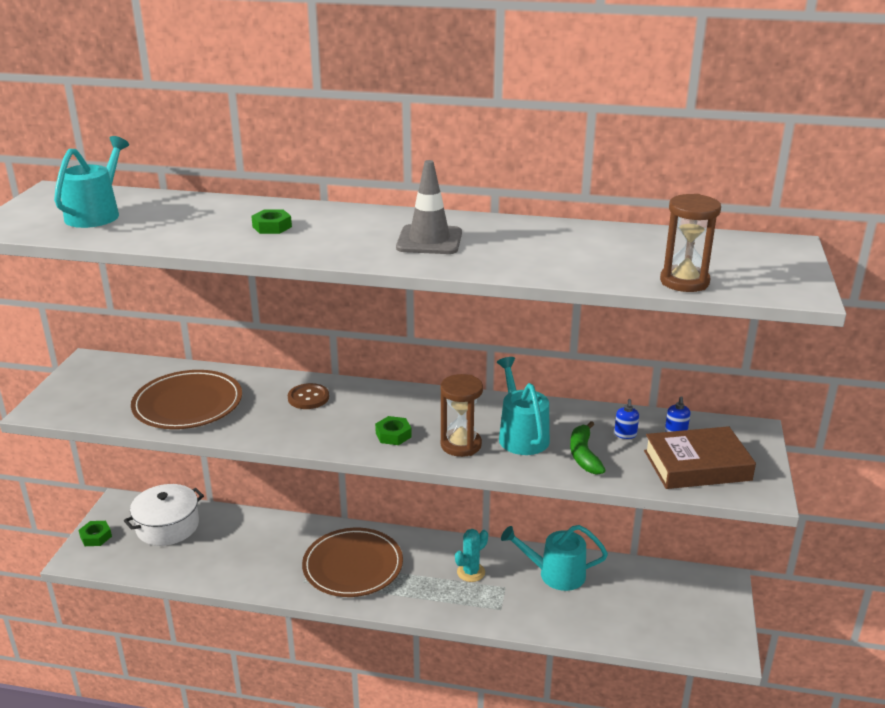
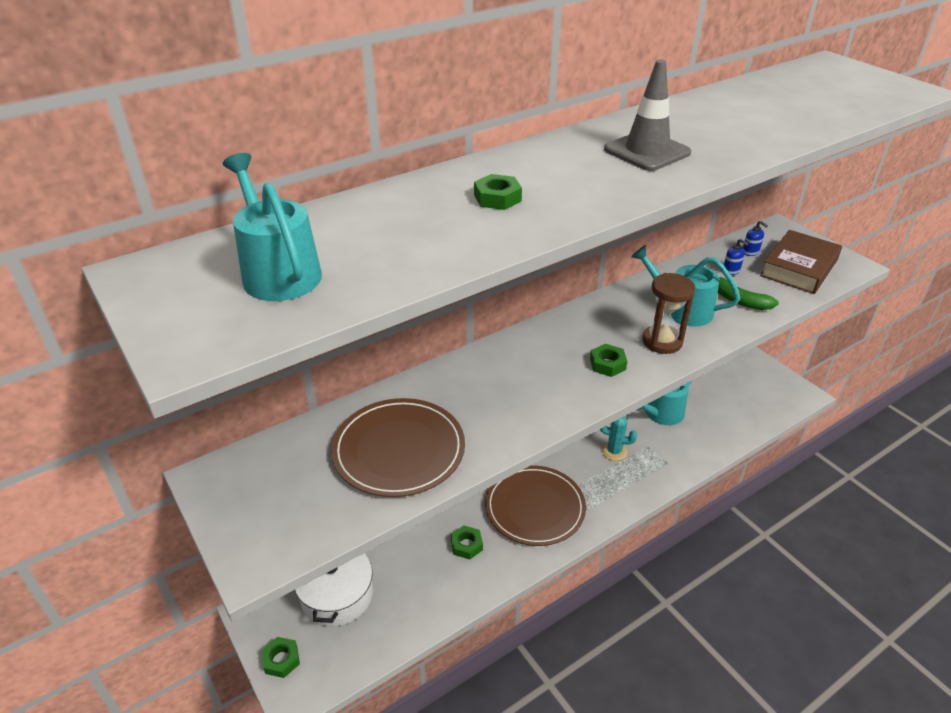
camera: 45 degrees left, 10 degrees up
brown button [288,383,329,409] -> none
turquoise cactus [455,529,488,582] -> turquoise cactus turned 75 degrees counterclockwise [600,416,637,461]
brown hourglass [660,194,721,292] -> none
none -> green nut [451,525,483,560]

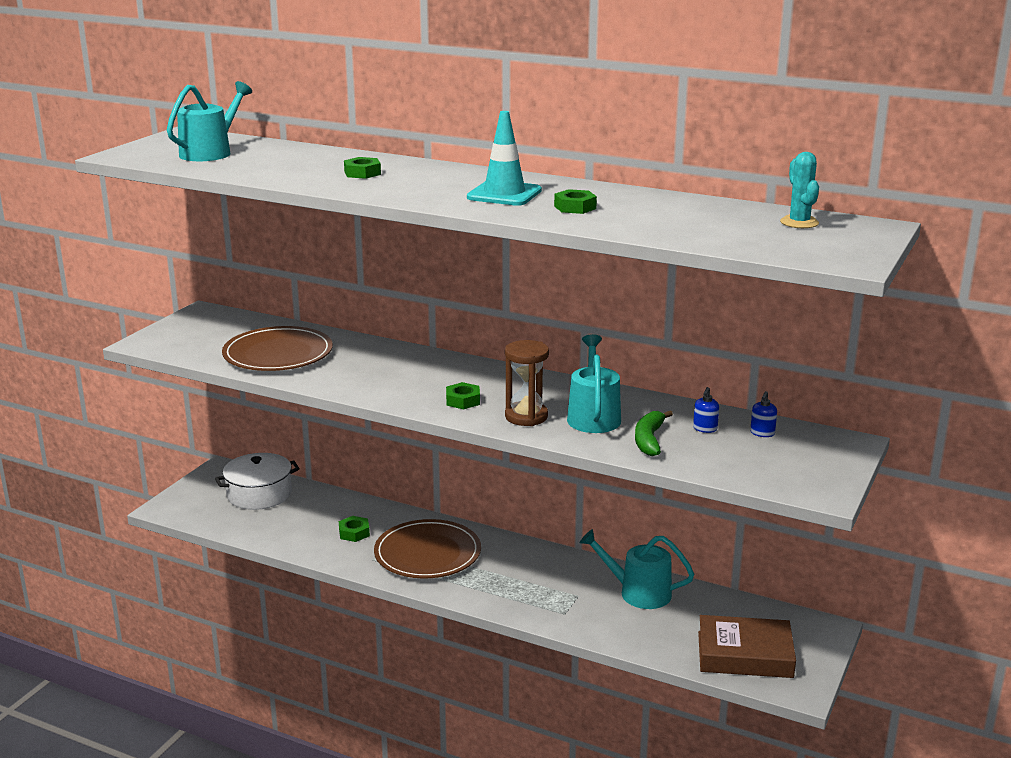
camera: 60 degrees right, 15 degrees down
green nut [261,637,300,678] -> green nut moved to [554,189,597,214]
turquoise cactus [600,416,637,461] -> turquoise cactus moved to [780,152,819,228]
grey traffic cone [604,60,691,171] -> turquoise traffic cone [467,111,542,206]
brown book [760,230,842,294] -> brown book moved to [698,615,796,678]

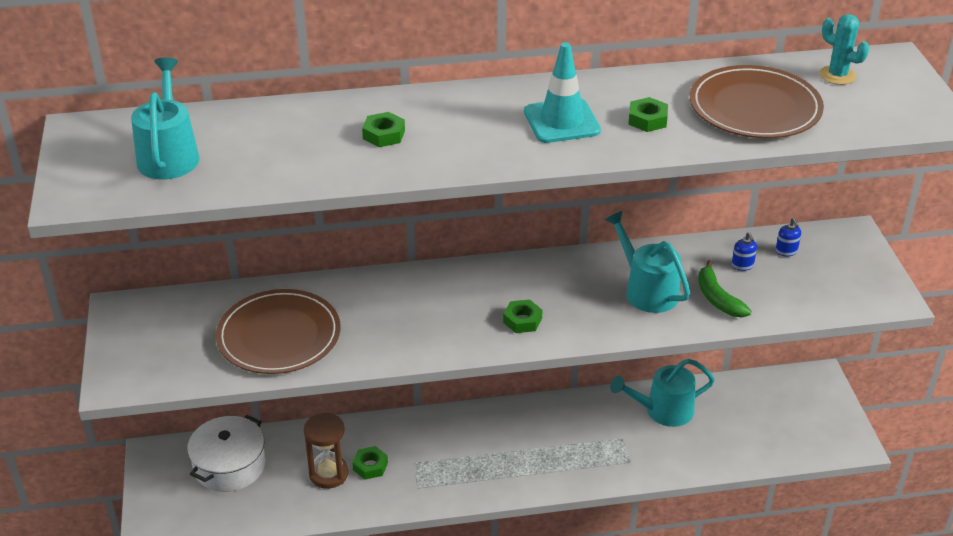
camera: 35 degrees left, 15 degrees up
brown plate [374,519,481,579] -> brown plate moved to [690,65,824,138]
brown hourglass [505,340,549,426] -> brown hourglass moved to [304,412,349,489]
brown book [698,615,796,678] -> none

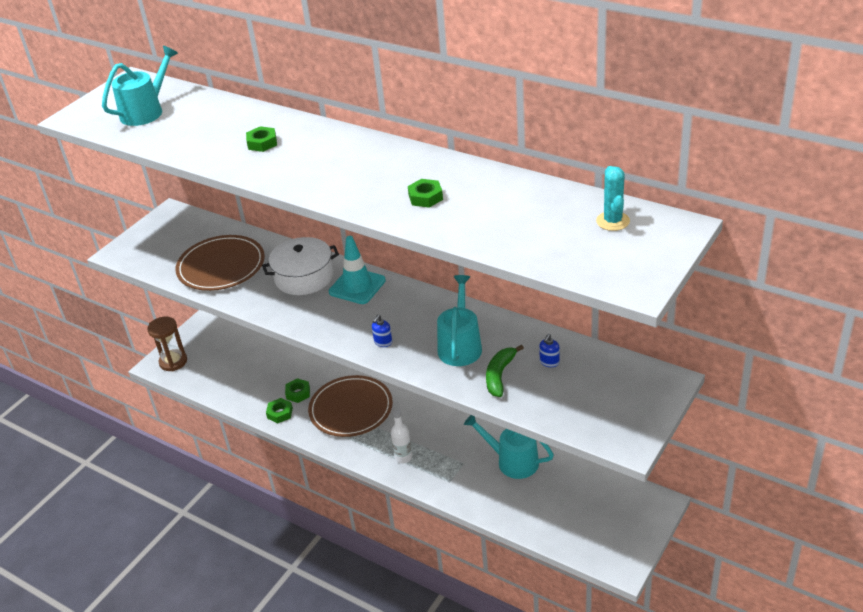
camera: 45 degrees right, 0 degrees up
white pot [187,415,266,492] -> white pot moved to [262,237,339,295]
brown hourglass [304,412,349,489] -> brown hourglass moved to [147,316,187,371]
green nut [503,300,543,333] -> green nut moved to [266,398,293,423]
turquoise traffic cone [524,42,601,143] -> turquoise traffic cone moved to [329,236,386,304]
brown plate [690,65,824,138] -> brown plate moved to [308,375,393,437]
blue soap dispenser [776,218,801,257] -> blue soap dispenser moved to [372,315,392,347]
none -> white bottle [391,410,412,463]

